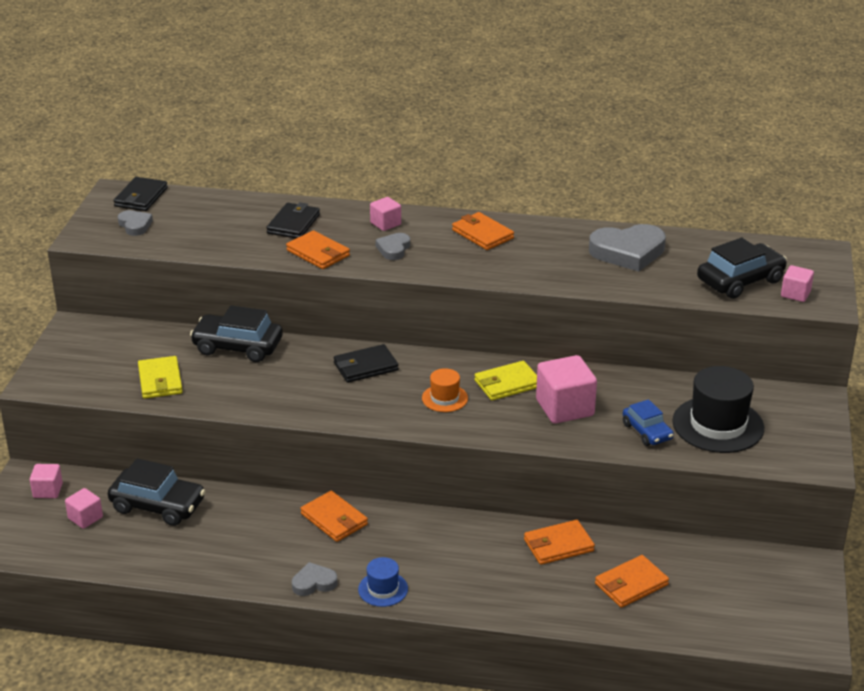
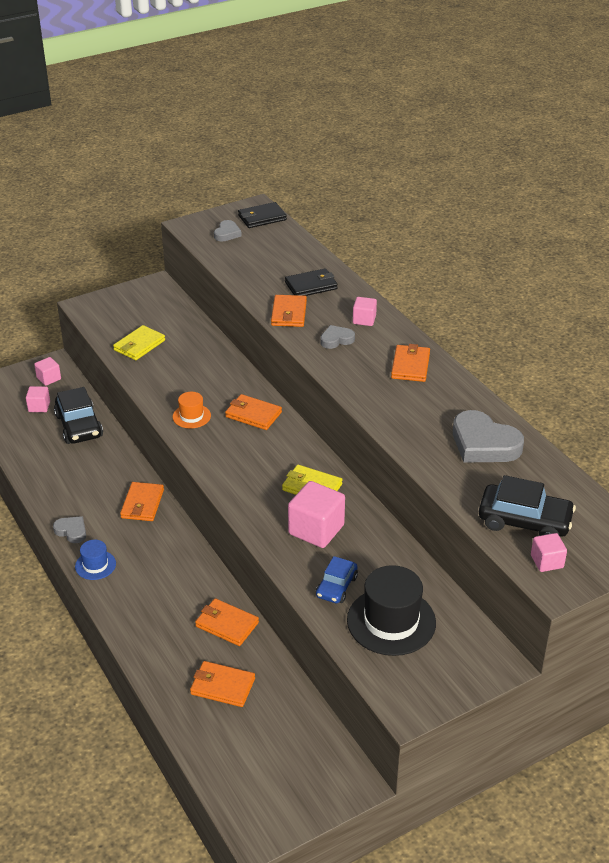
camera: 50 degrees right, 5 degrees up
black car [190,306,283,362] -> none
black wallet [334,344,398,383] -> orange wallet [225,394,282,430]
orange hat [422,368,468,412] -> orange hat moved to [173,392,211,428]

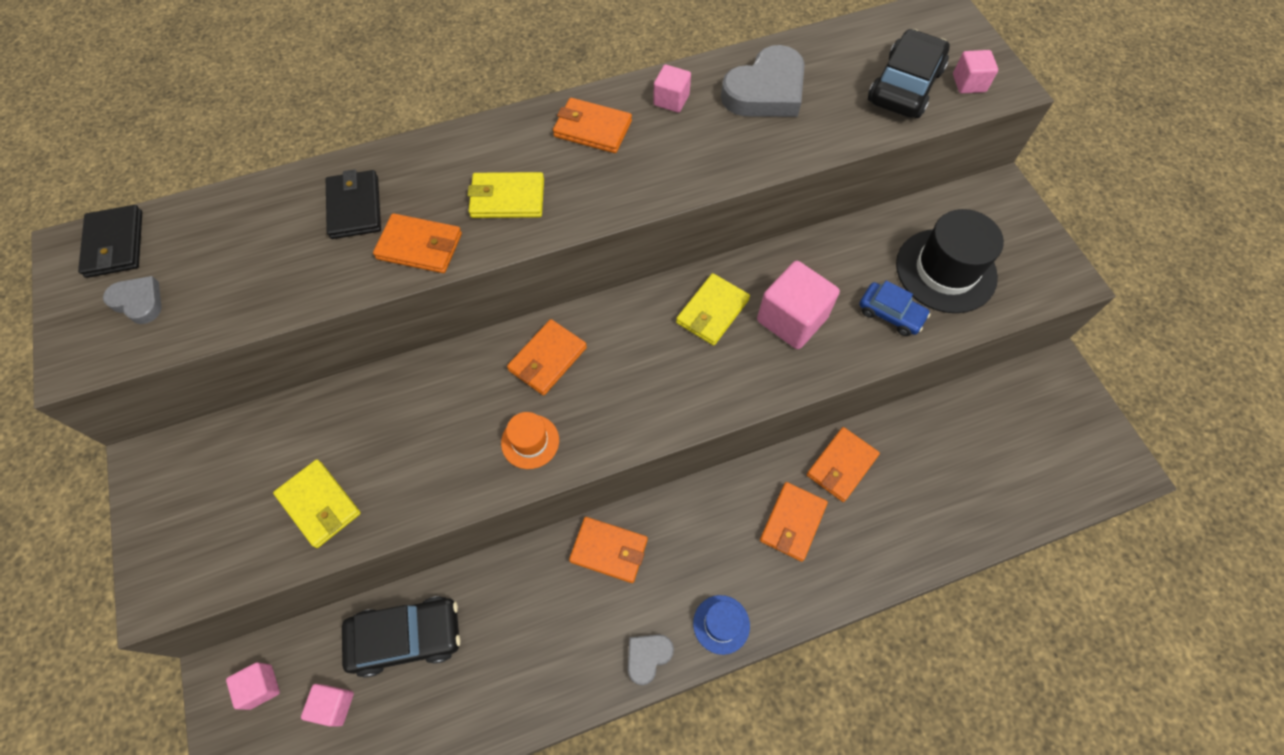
camera: 80 degrees left, 25 degrees up
orange wallet [190,661,255,707] -> orange wallet moved to [760,482,828,562]
grey heart [320,325,355,349] -> yellow wallet [468,172,544,218]
pink cube [353,297,377,326] -> pink cube moved to [653,65,691,113]

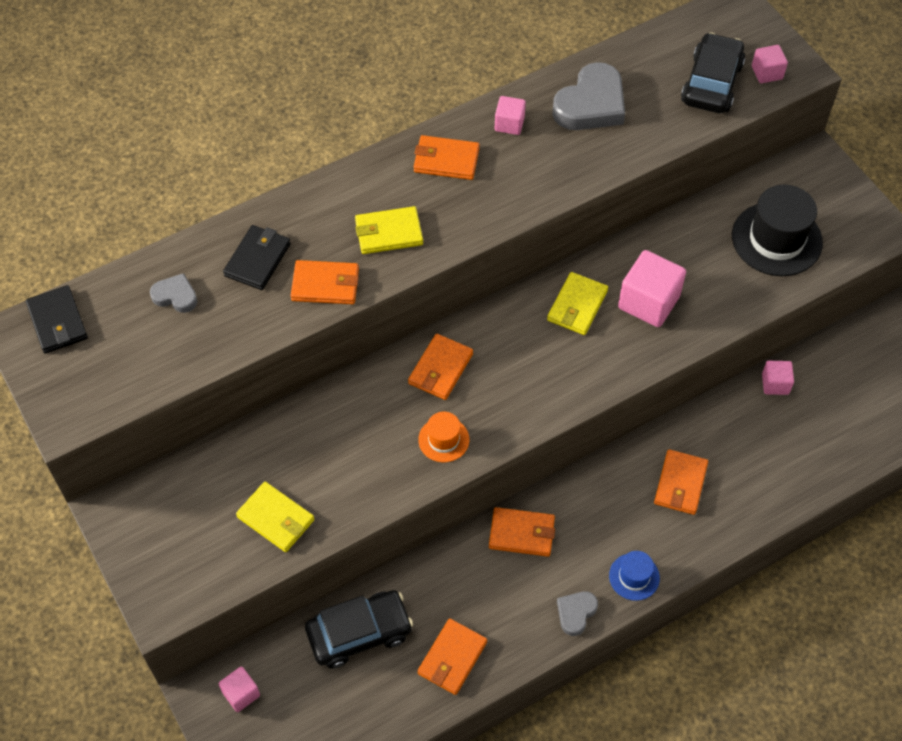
camera: 10 degrees left, 5 degrees down
grey heart [103,276,162,324] -> grey heart moved to [150,273,197,313]
pink cube [301,684,354,726] -> pink cube moved to [762,361,794,395]
black wallet [326,169,381,239] -> black wallet turned 45 degrees clockwise [223,225,291,290]
orange wallet [807,427,880,502] -> orange wallet moved to [418,618,487,695]
blue car [859,281,930,336] -> none

